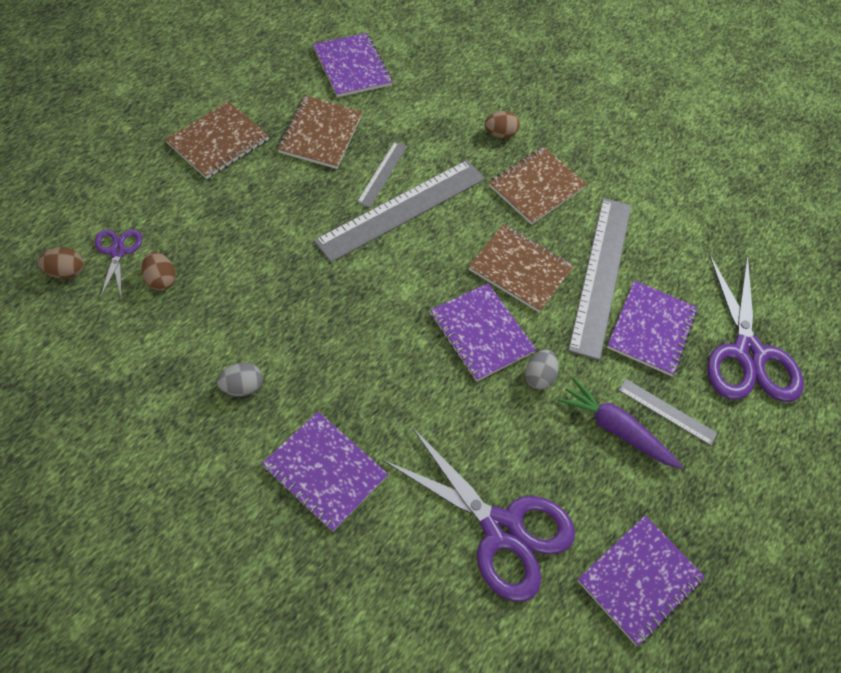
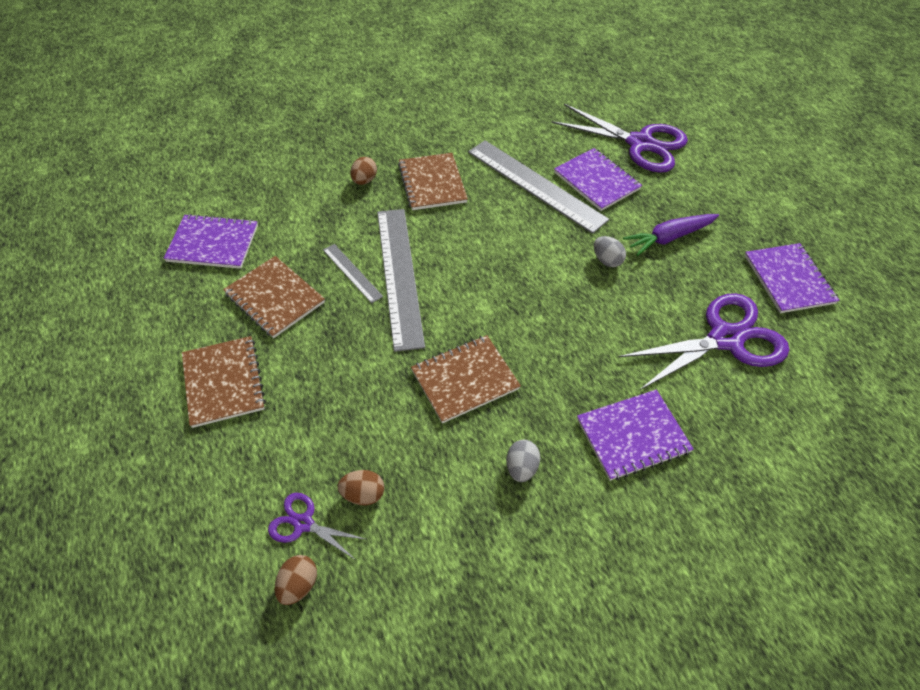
camera: 55 degrees left, 5 degrees down
purple notebook [430,283,536,382] -> none
brown notebook [468,224,574,313] -> brown notebook moved to [411,335,521,423]
grey ruler [618,379,717,446] -> none

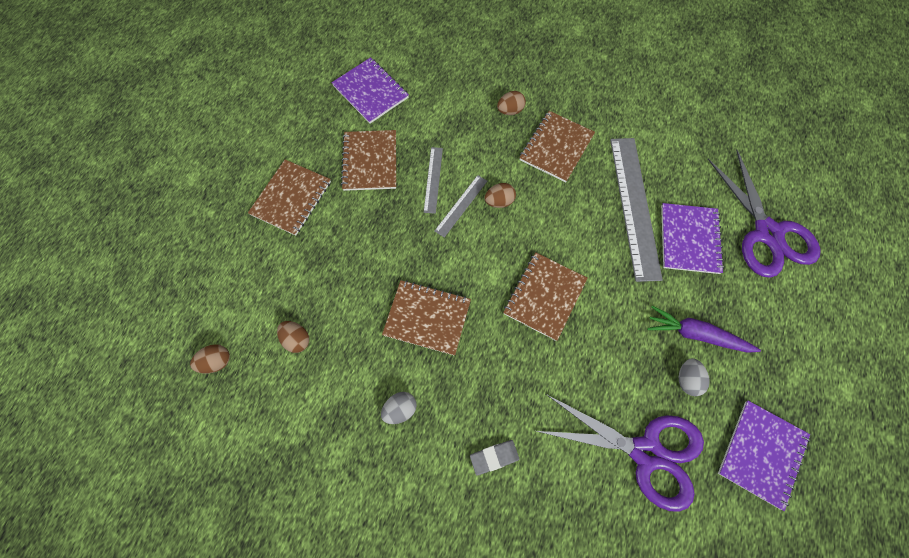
camera: 45 degrees right, 15 degrees up
purple scissors [268,493,367,560] -> none
grey ruler [377,209,425,352] -> grey ruler [435,175,487,237], size x0.48
purple notebook [577,389,694,481] -> grey eraser [470,440,519,475]
grey egg [594,236,626,267] -> grey egg moved to [679,358,710,396]
none -> brown egg [485,183,516,208]
none -> brown notebook [503,252,588,341]

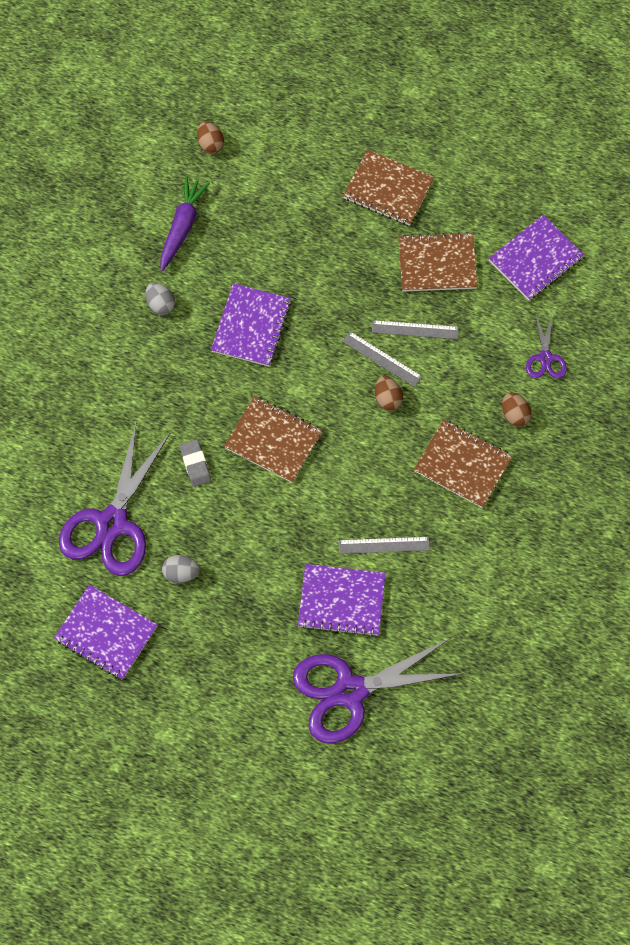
camera: 90 degrees right, 0 degrees up
brown egg [277,321,309,353] -> none
brown notebook [382,280,471,356] -> purple notebook [211,283,291,366]
grey eraser [470,440,519,475] -> grey eraser moved to [180,439,211,487]
grey ruler [610,138,663,282] -> grey ruler [339,537,430,554], size x0.48
purple carrot [647,306,761,353] -> purple carrot moved to [160,176,210,271]
none -> purple scissors [526,313,567,378]

